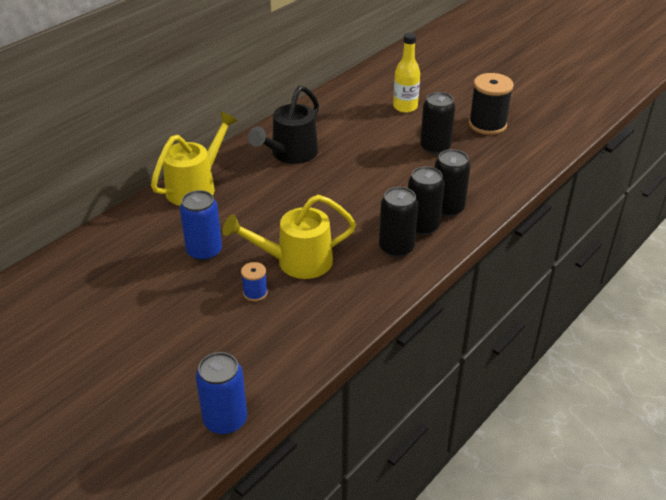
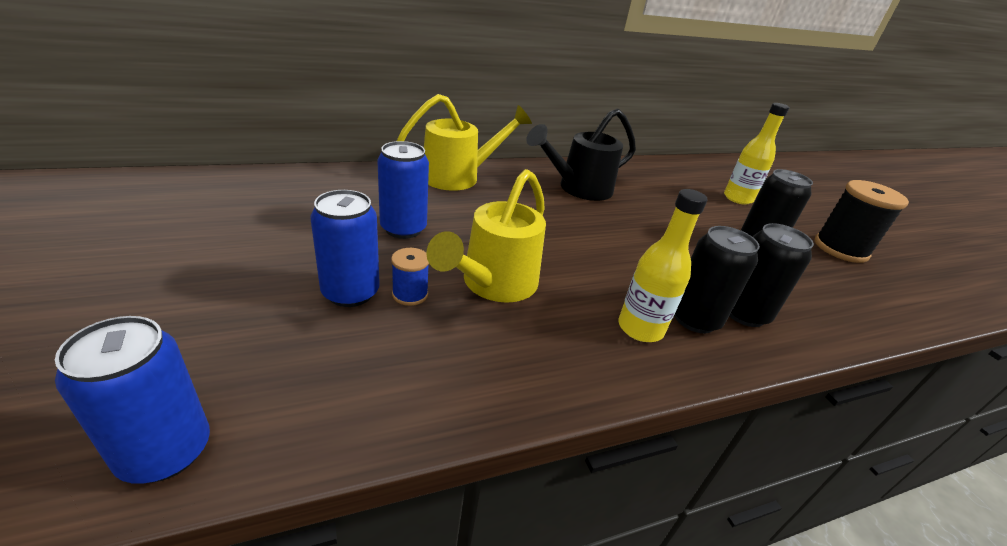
camera: 25 degrees right, 5 degrees down
yellow watering can [223,195,356,279] -> yellow watering can turned 75 degrees counterclockwise [426,169,546,303]
black can [379,187,418,257] -> yellow bottle [618,189,708,342]
none -> blue can [310,190,380,307]

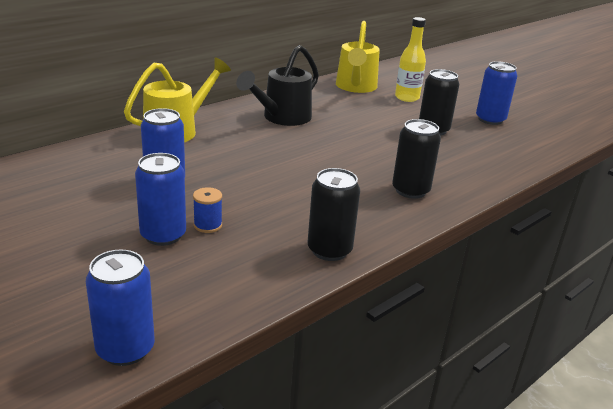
camera: 20 degrees left, 5 degrees down
yellow watering can [426,169,546,303] -> yellow watering can moved to [336,21,380,93]
yellow bottle [618,189,708,342] -> none
black can [729,223,814,327] -> black can moved to [308,168,360,261]
black spool [815,180,909,263] -> blue can [476,61,517,125]

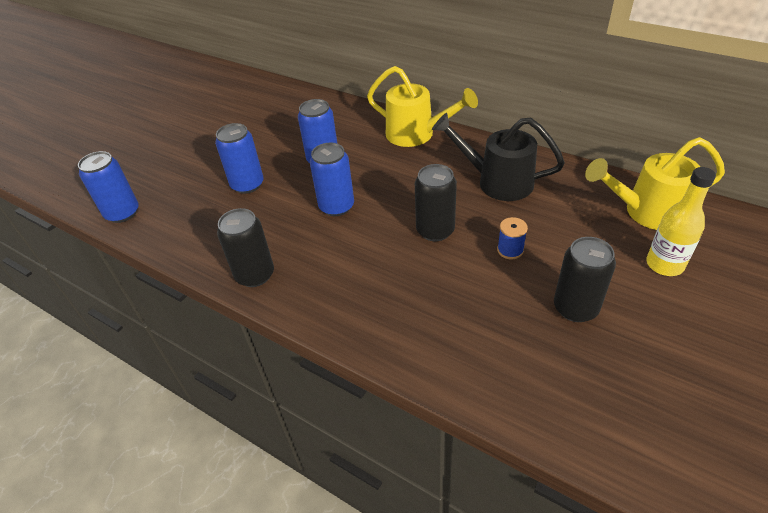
camera: 80 degrees right, 15 degrees up
blue spool [193,187,222,233] -> blue spool moved to [497,217,528,260]
black can [392,119,441,199] -> black can moved to [415,164,457,241]
blue can [476,61,517,125] -> blue can moved to [310,143,354,216]

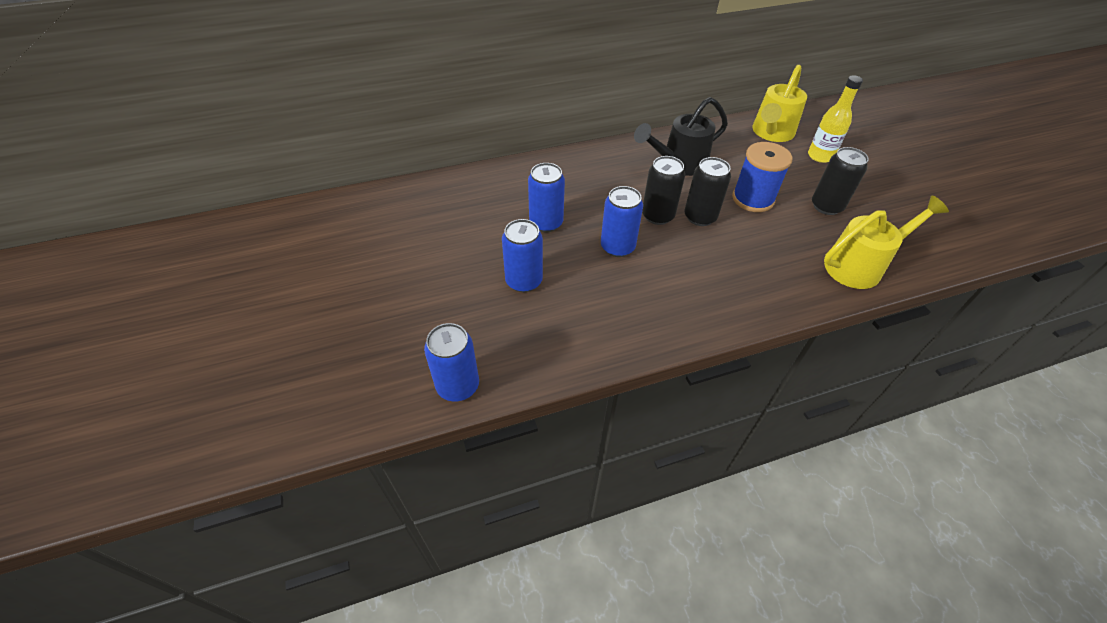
camera: 55 degrees left, 5 degrees up
black can [217,208,274,287] -> black can moved to [642,156,685,225]
yellow watering can [367,66,478,147] -> yellow watering can moved to [824,196,949,289]
blue spool [497,217,528,260] -> blue spool [732,142,792,212], size x1.98

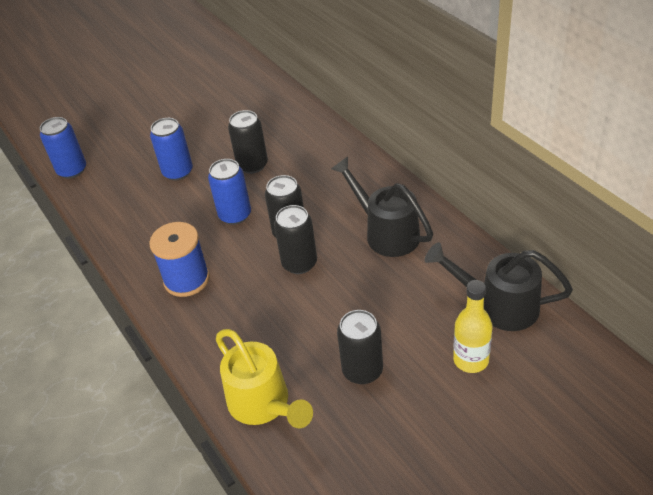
camera: 80 degrees right, 5 degrees down
blue can [528,163,565,232] -> black can [228,110,268,174]
blue spool [732,142,792,212] -> blue spool moved to [149,222,210,297]
yellow watering can [752,65,807,142] -> black watering can [425,242,573,331]

